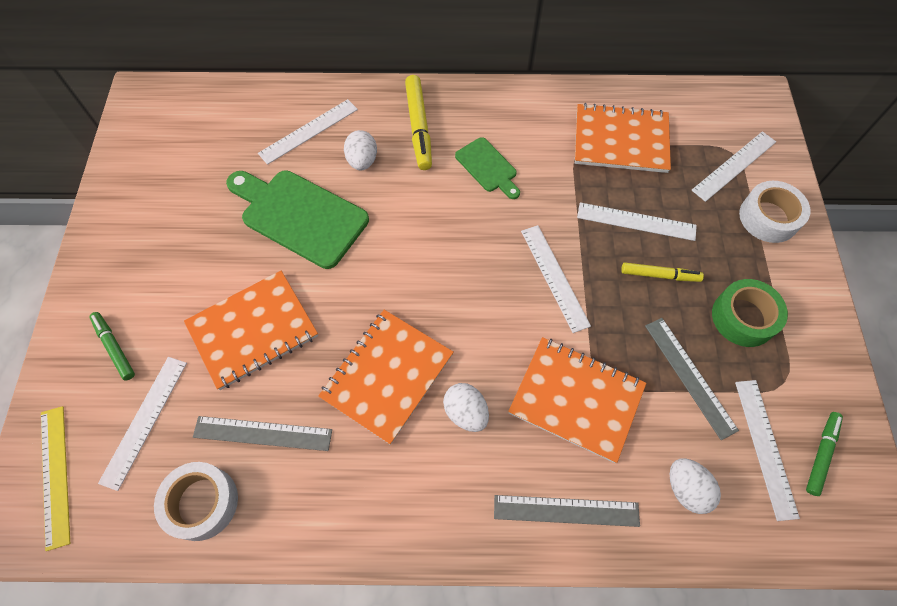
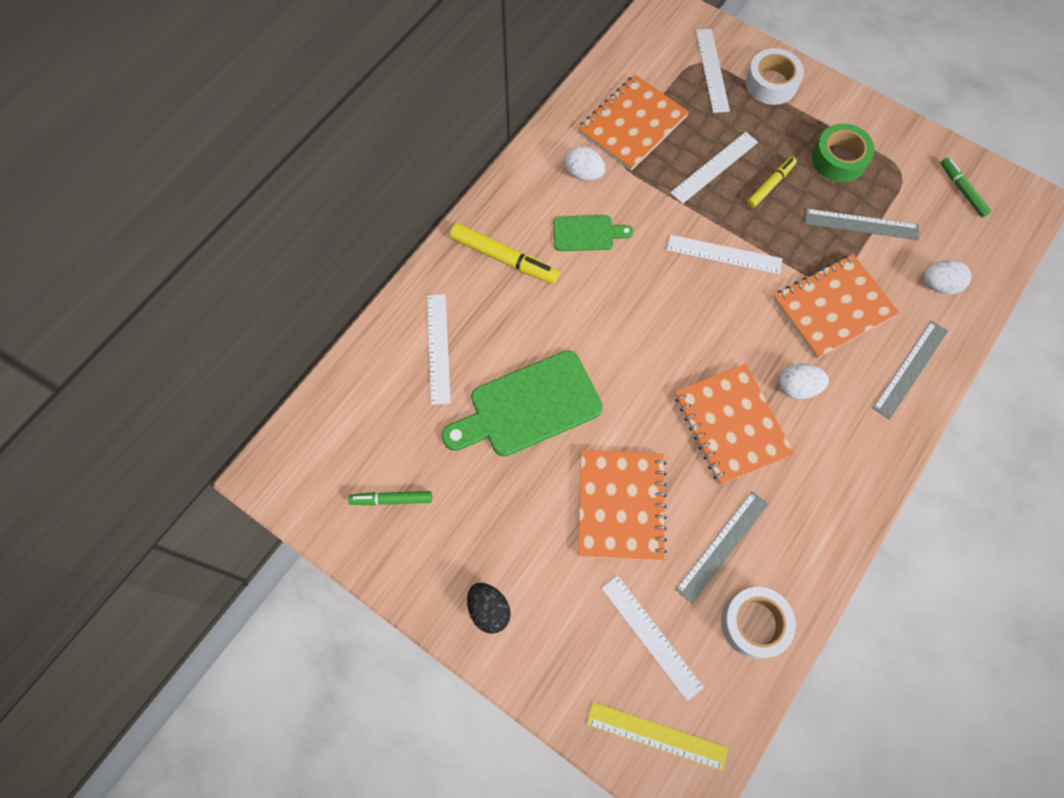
camera: 55 degrees left, 5 degrees up
green marker [89,312,135,380] -> green marker moved to [348,491,432,506]
white egg [344,130,377,170] -> white egg moved to [565,146,605,181]
white ruler [735,380,800,521] -> none
none -> black egg [467,583,511,634]

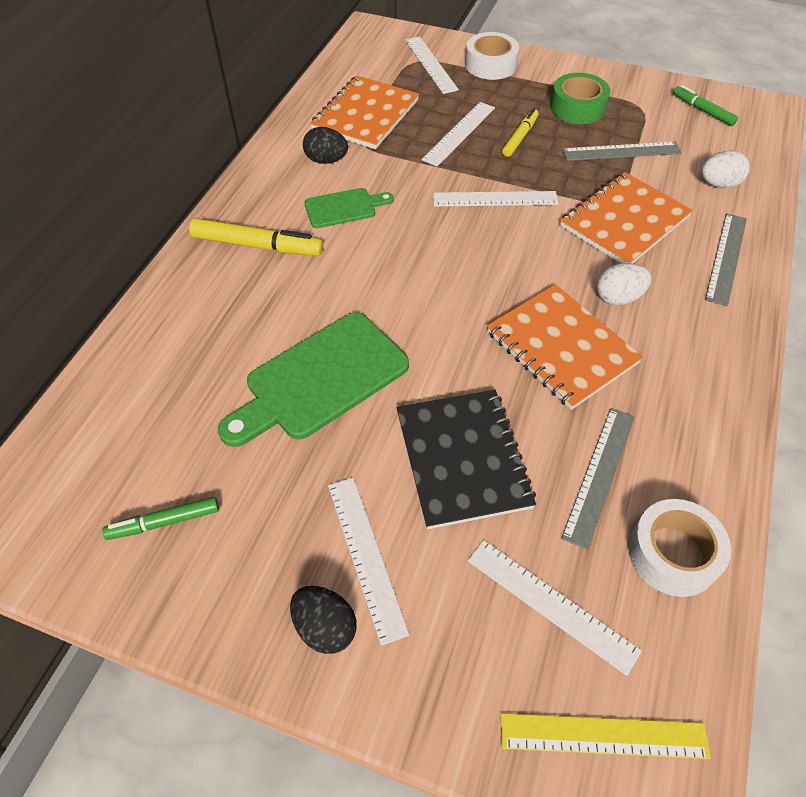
camera: 15 degrees left, 15 degrees down
white ruler [427,294,451,405] -> white ruler moved to [328,477,409,646]
white egg [565,146,605,181] -> black egg [303,127,348,164]
orange notebook [578,450,667,561] -> black notebook [396,390,536,529]

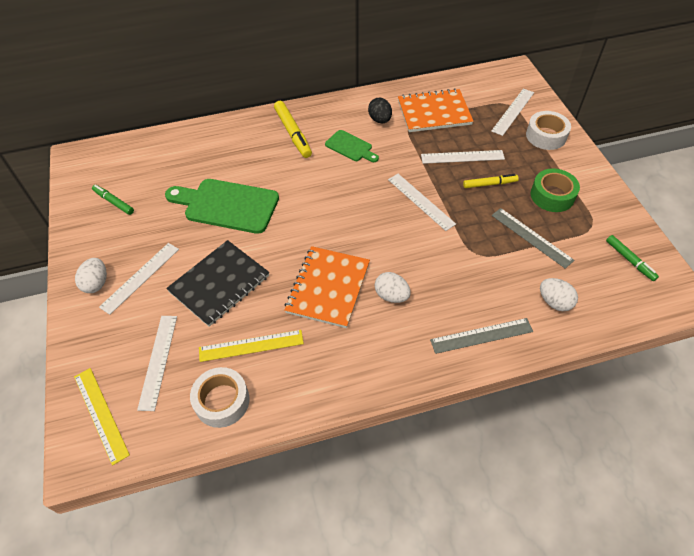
camera: 55 degrees right, 0 degrees up
black egg [290,586,357,654] -> white egg [75,258,107,293]
orange notebook [560,172,693,263] -> none
grey ruler [561,408,635,550] -> yellow ruler [199,330,304,362]
green marker [673,85,738,126] -> green marker turned 135 degrees clockwise [606,235,659,281]

